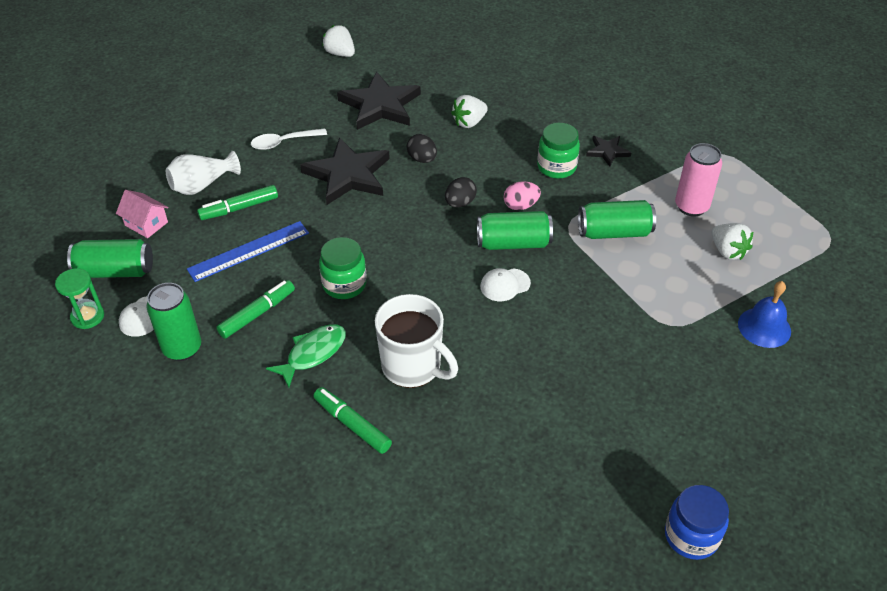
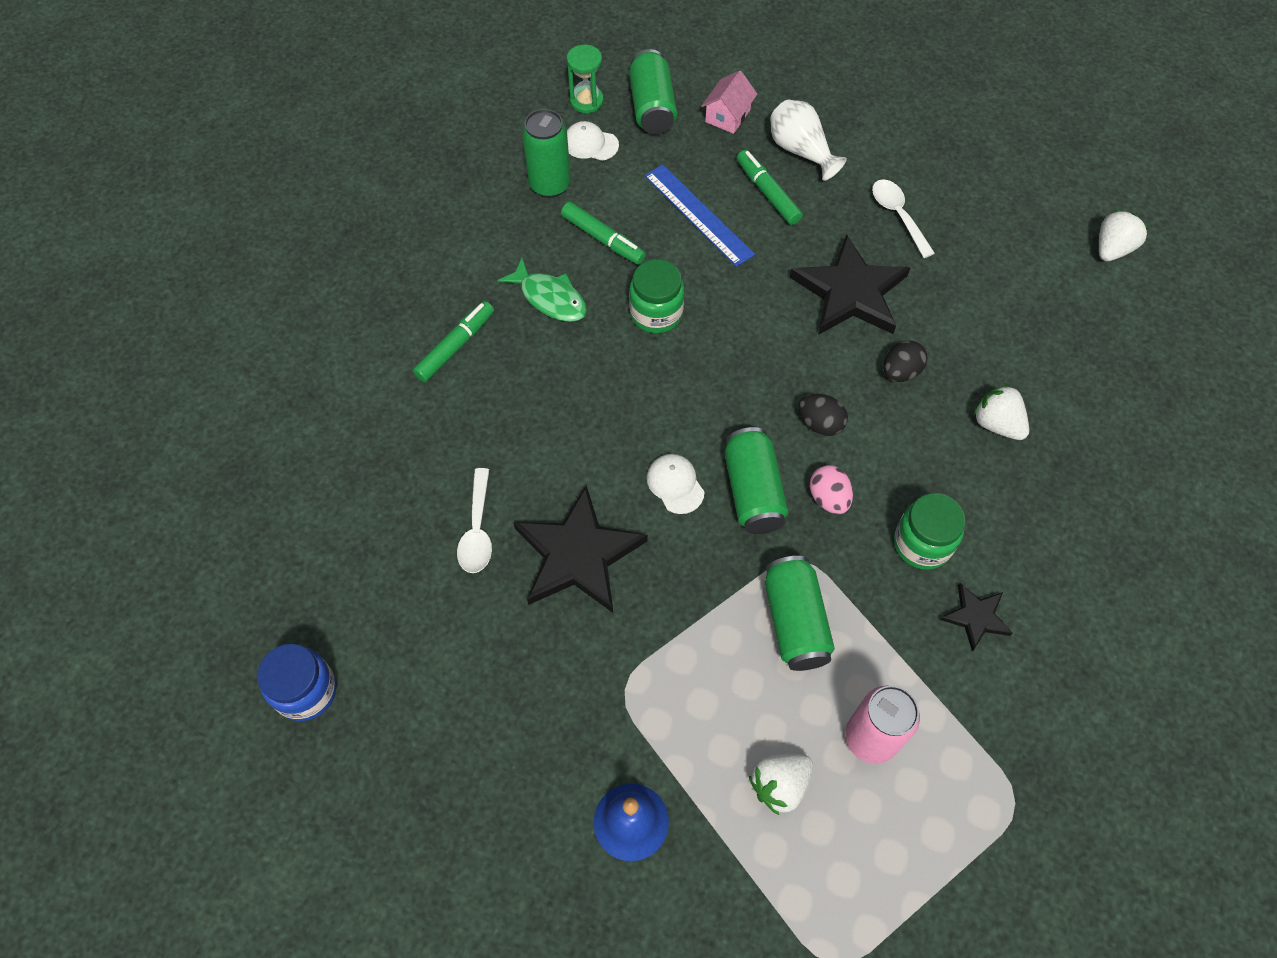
camera: 85 degrees right, 15 degrees up
black star [337,72,421,130] -> black star moved to [513,485,648,613]
white mug [375,294,458,388] -> none
none -> white spoon [457,468,492,573]

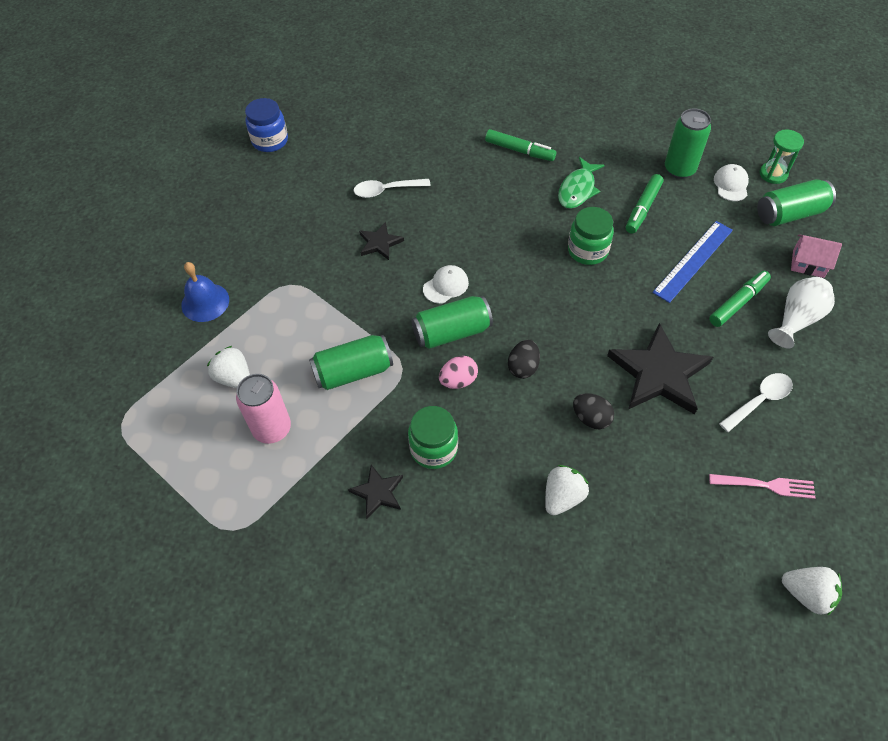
camera: 80 degrees right, 5 degrees down
black star [513,485,648,613] -> black star [359,222,404,260], size x0.50
none -> pink fork [709,474,815,499]

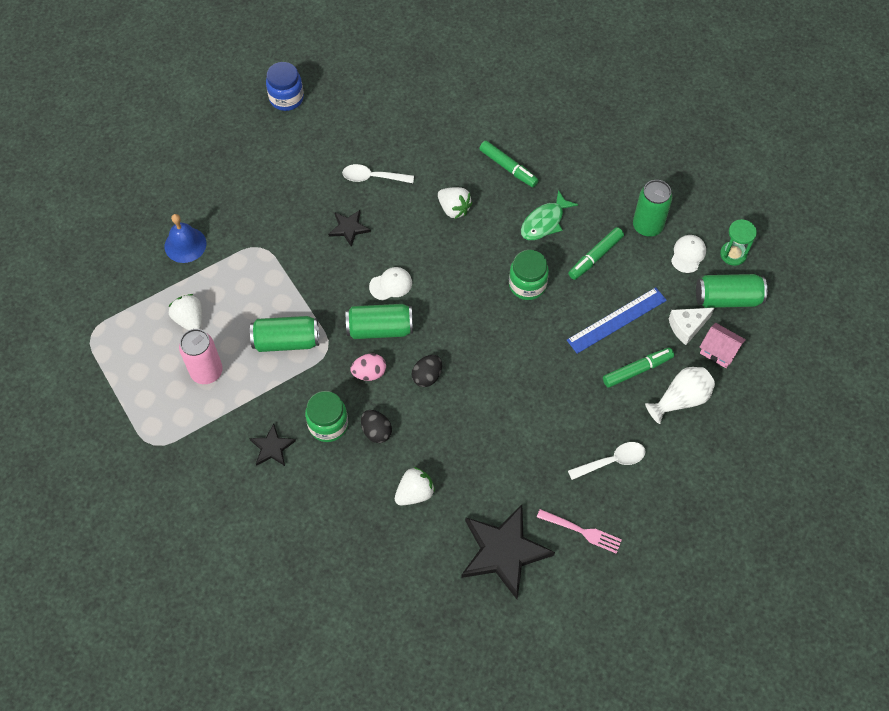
camera: 15 degrees right, 5 degrees up
black egg [573,394,614,429] -> black egg moved to [361,410,392,443]
black star [607,323,713,414] -> black star moved to [461,505,555,599]
white strawberry [782,567,842,616] -> white strawberry moved to [438,187,472,219]
none -> white cheese [669,308,714,345]

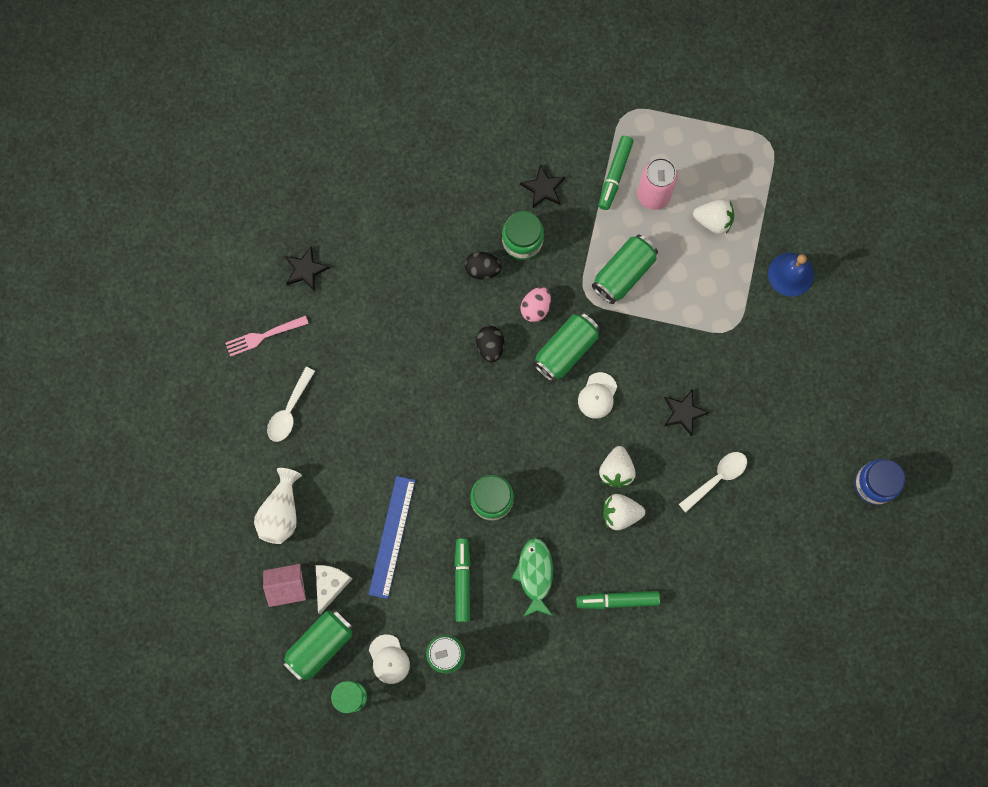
camera: 135 degrees right, 15 degrees up
white strawberry [395,467,435,506] -> white strawberry moved to [599,446,636,488]
black star [461,505,555,599] -> black star [285,246,330,292], size x0.50
green marker [603,348,674,388] -> green marker moved to [598,136,634,210]

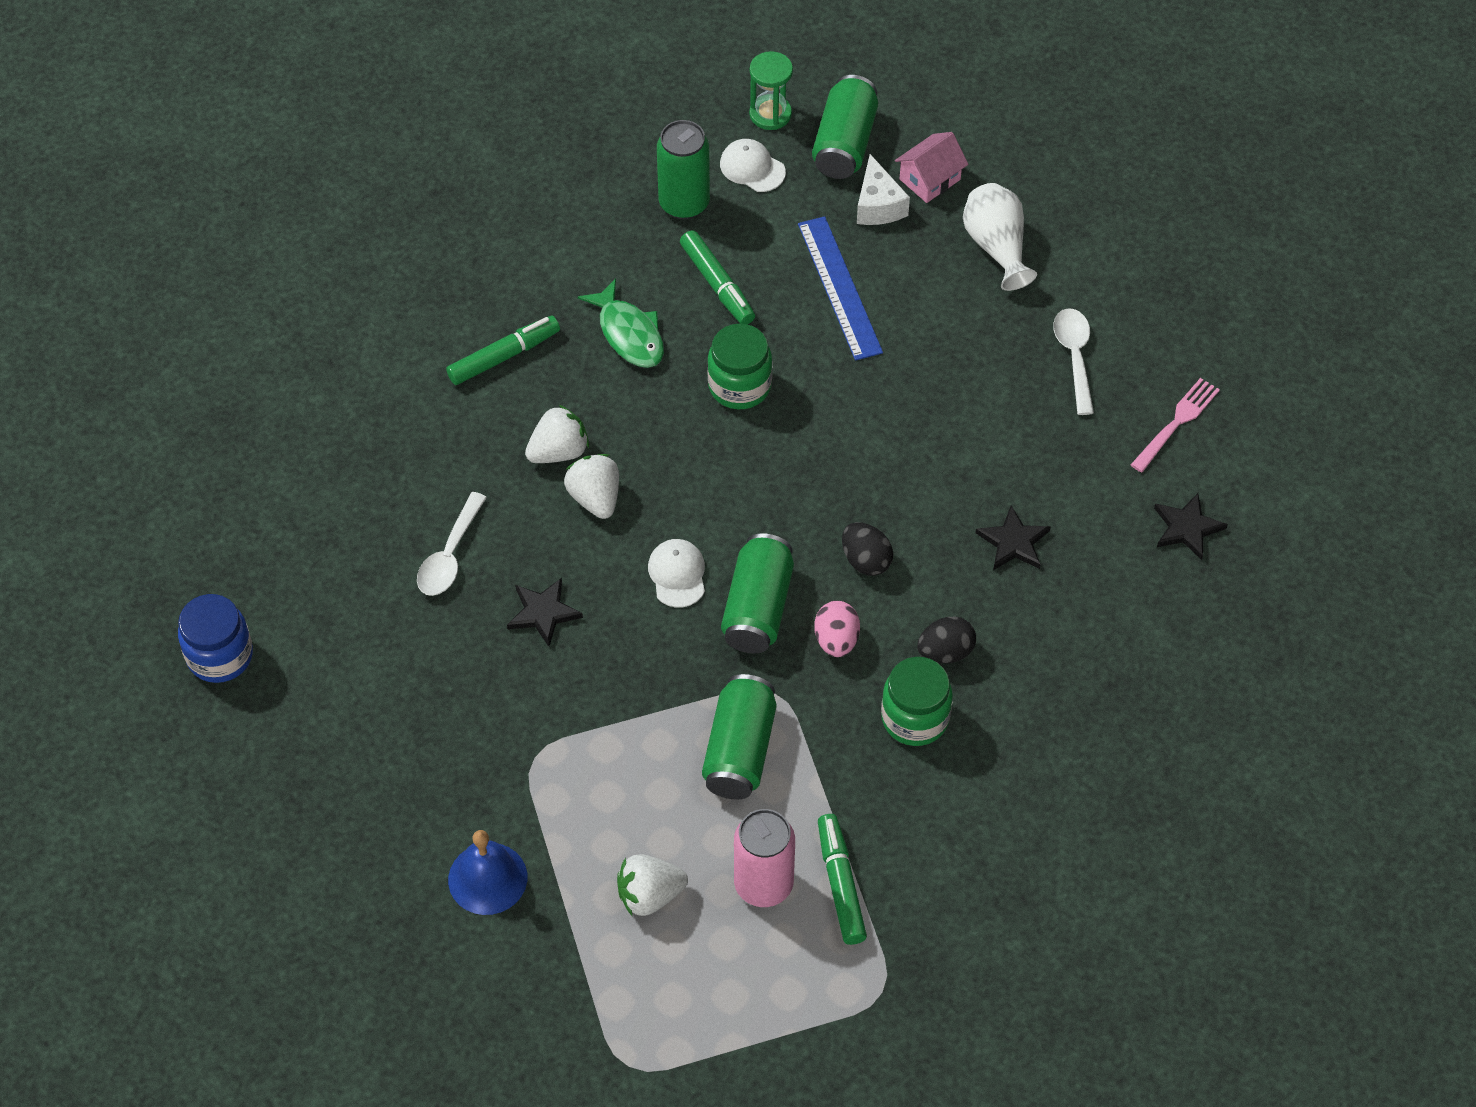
camera: 150 degrees right, 20 degrees down
black star [520,165,565,209] -> black star moved to [976,505,1051,570]

